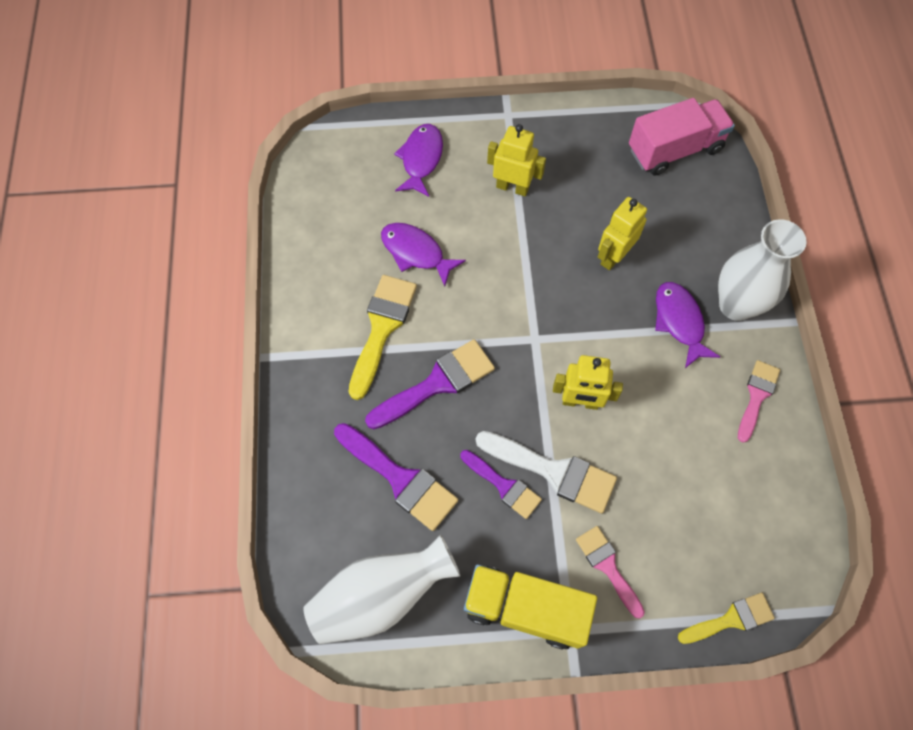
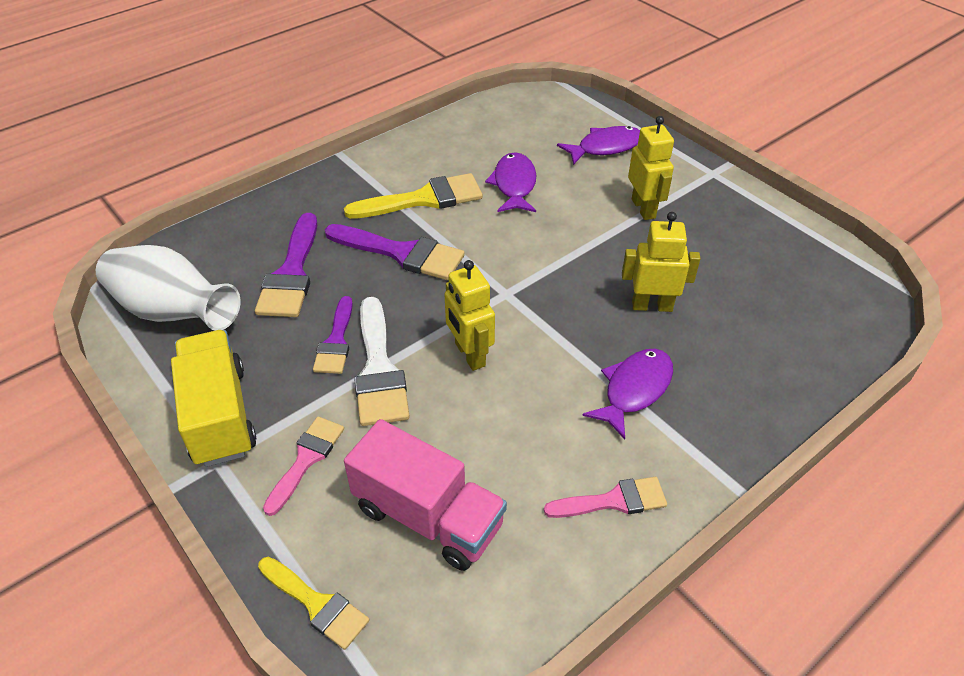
camera: 55 degrees right, 20 degrees down
pink truck [629,98,735,176] -> pink truck moved to [344,419,507,571]
white vase [718,219,807,321] -> none

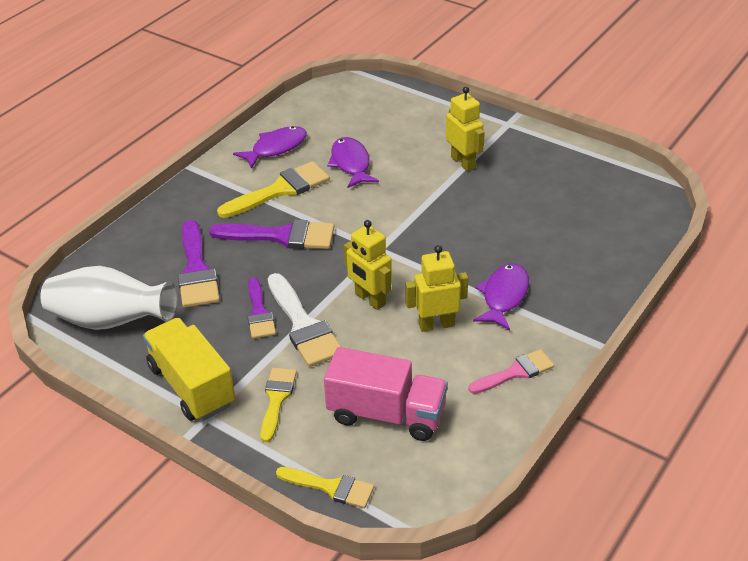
camera: 15 degrees left, 5 degrees down
pink brush [263,417,344,516] -> yellow brush [261,368,297,442]
purple fish [557,126,640,165] -> purple fish moved to [233,126,307,169]
yellow robot [622,212,700,312] -> yellow robot moved to [405,245,468,332]

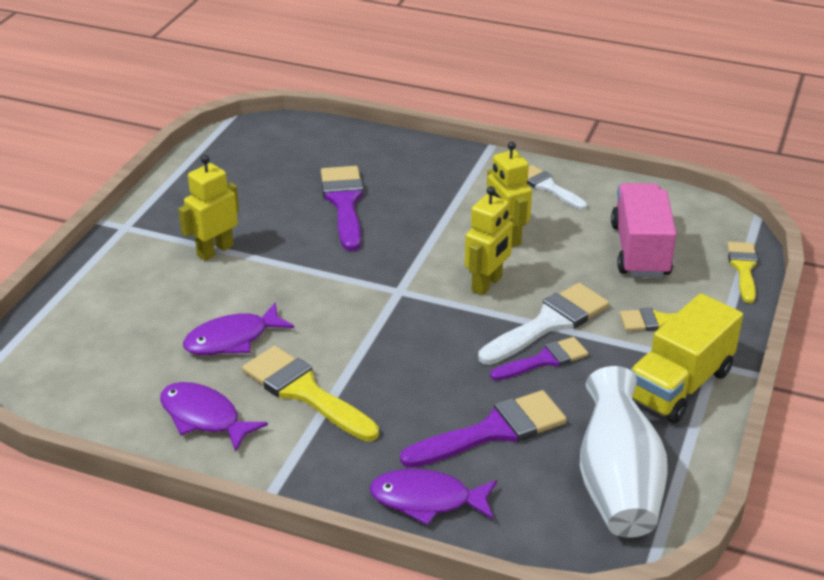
camera: 105 degrees left, 5 degrees down
purple brush [209,219,334,249] -> purple brush moved to [321,166,364,251]
pink brush [468,349,554,394] -> white brush [526,165,587,210]
purple fish [473,263,529,330] -> purple fish moved to [370,469,497,526]

